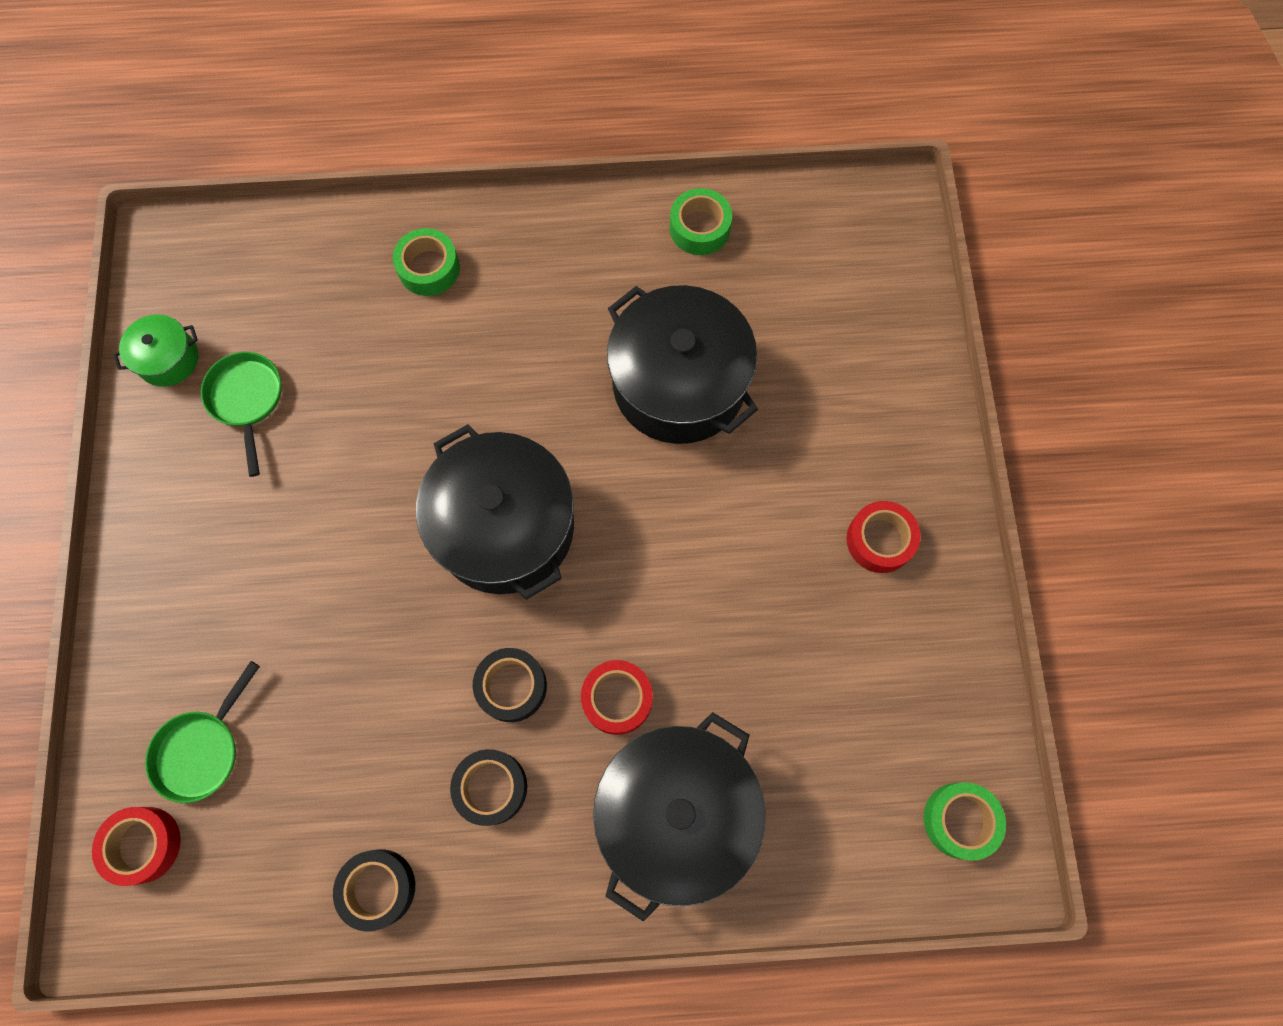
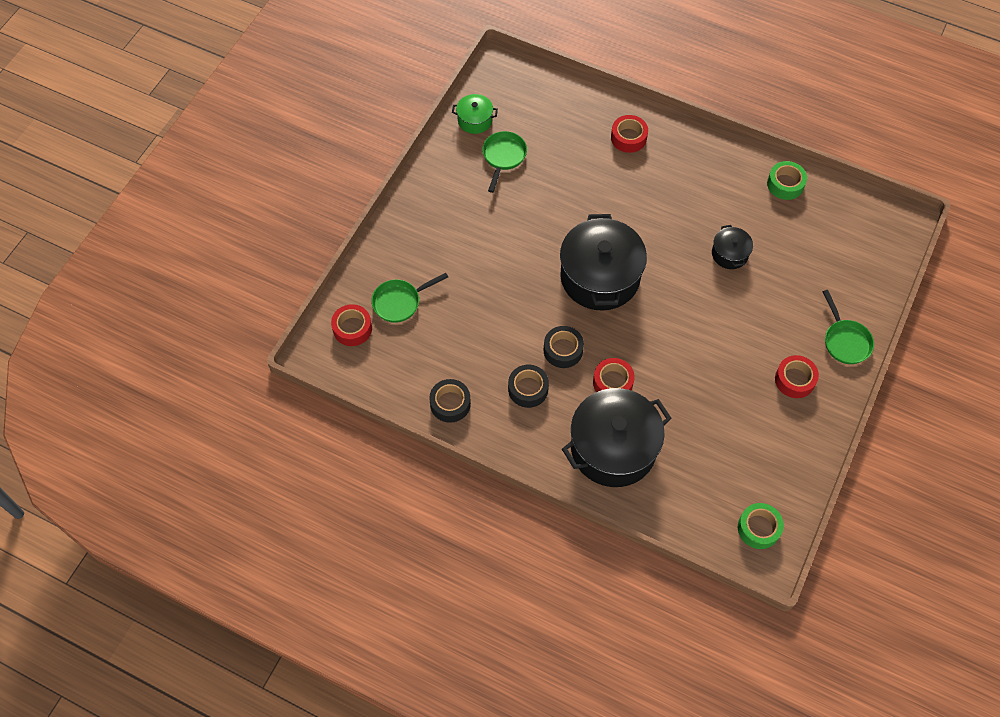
camera: 30 degrees right, 10 degrees down
green tape [393,228,460,296] -> red tape [611,115,648,153]
black pot [607,285,758,444] -> black pot [712,225,753,269], size x0.47
none -> green pan [823,290,874,364]

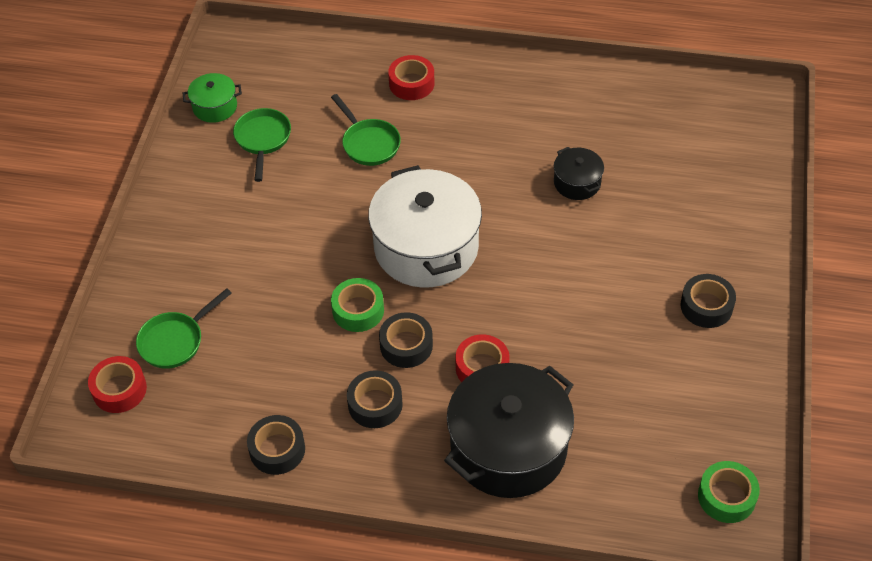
camera: 15 degrees left, 10 degrees down
black pot [560,214,647,311] -> white pot [368,165,482,288]
green tape [767,161,807,200] -> green tape moved to [331,278,384,332]
red tape [775,355,819,398] -> black tape [681,274,736,328]
green pan [823,290,874,364] -> green pan moved to [331,94,401,166]

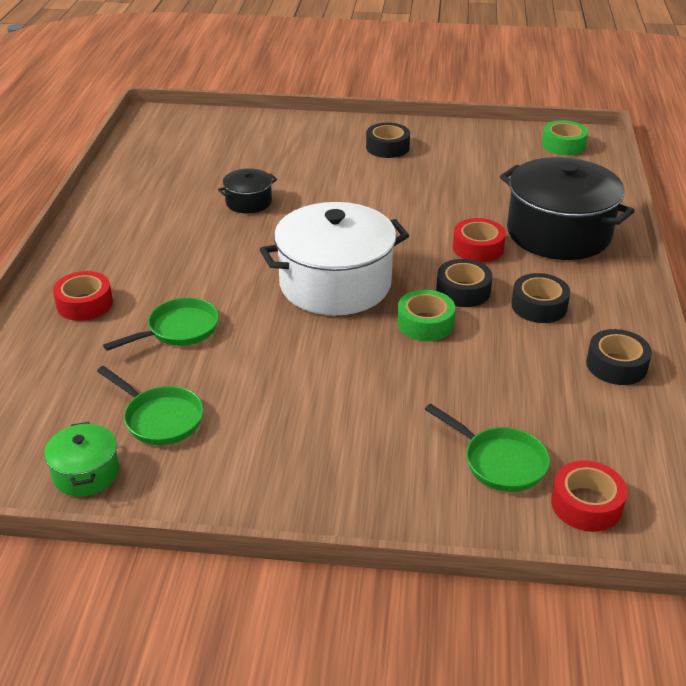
camera: 95 degrees left, 15 degrees down
green pan [233,108,291,182] -> green pan turned 135 degrees counterclockwise [97,366,204,445]

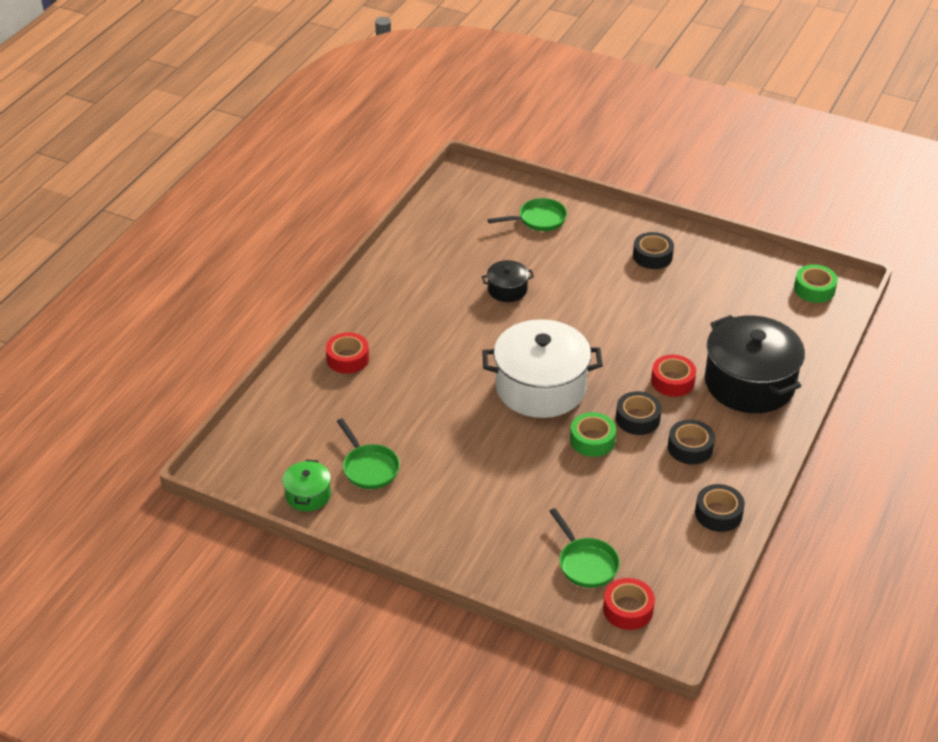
camera: 20 degrees right, 5 degrees up
green pan [103,298,219,351] -> green pan moved to [487,198,567,231]

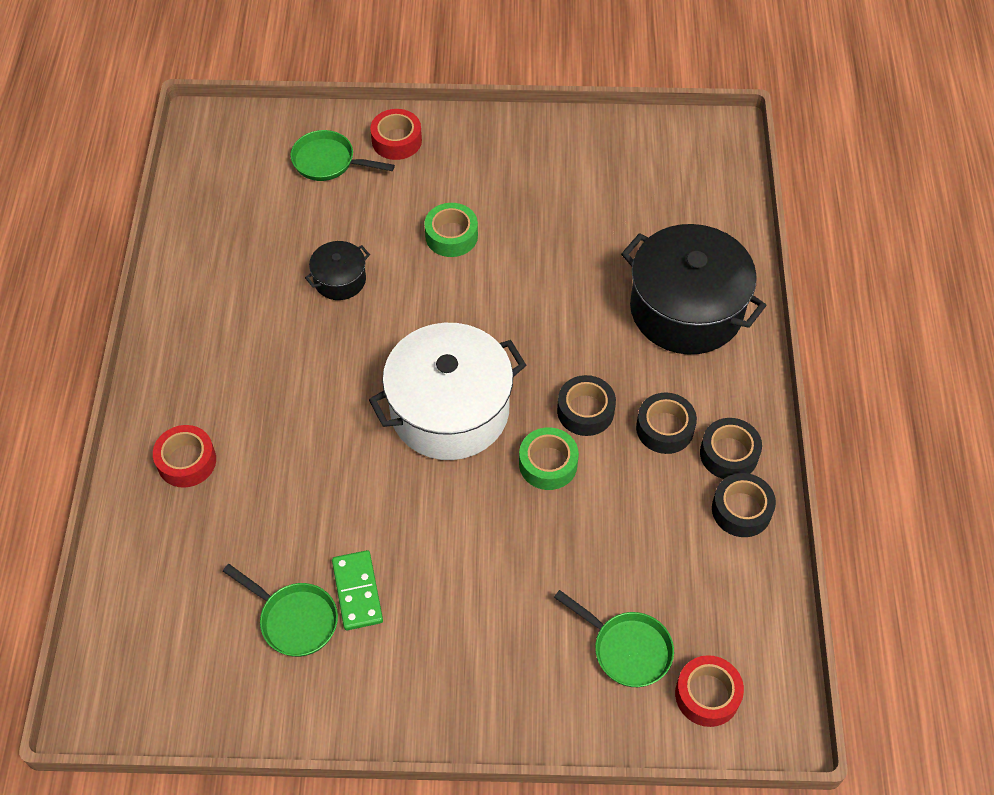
camera: 25 degrees left, 15 degrees up
green pot [282,460,331,511] -> none
green pan [487,198,567,231] -> green pan turned 120 degrees counterclockwise [290,130,395,181]
black tape [633,232,674,269] -> black tape moved to [700,418,762,479]
red tape [651,354,696,397] -> red tape moved to [370,109,422,160]
green tape [794,264,838,303] -> green tape moved to [424,203,478,257]
none -> green domino [332,550,383,630]

